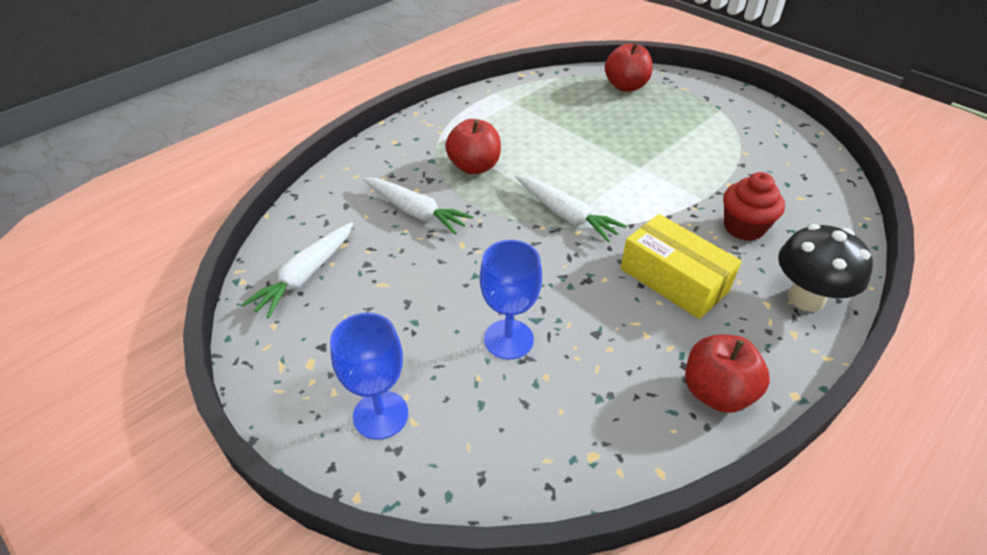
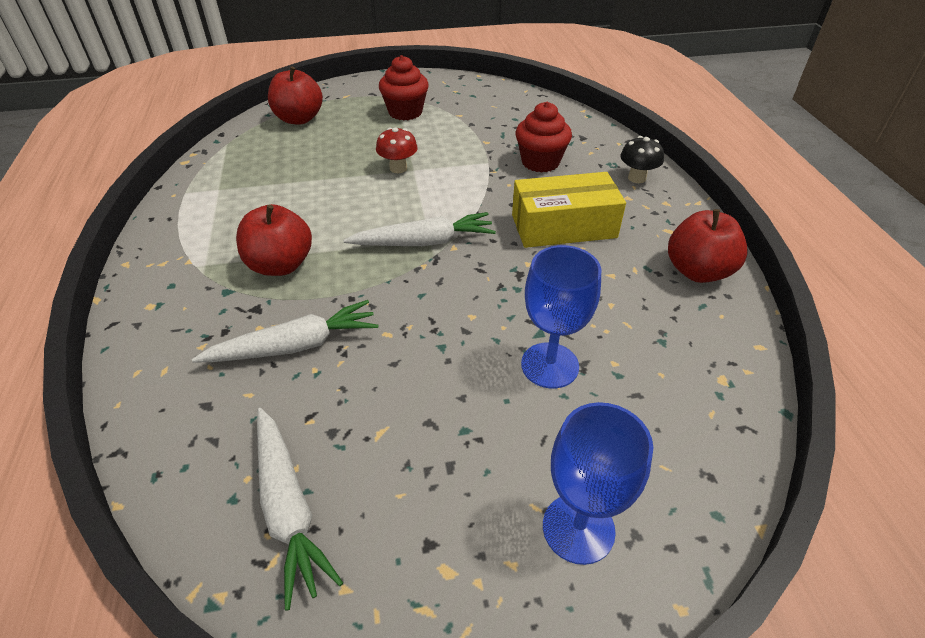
camera: 55 degrees left, 0 degrees up
black mushroom [778,224,873,312] -> black mushroom [620,136,664,183], size x0.58
none -> red mushroom [376,127,418,173]
none -> red cupcake [379,55,429,121]

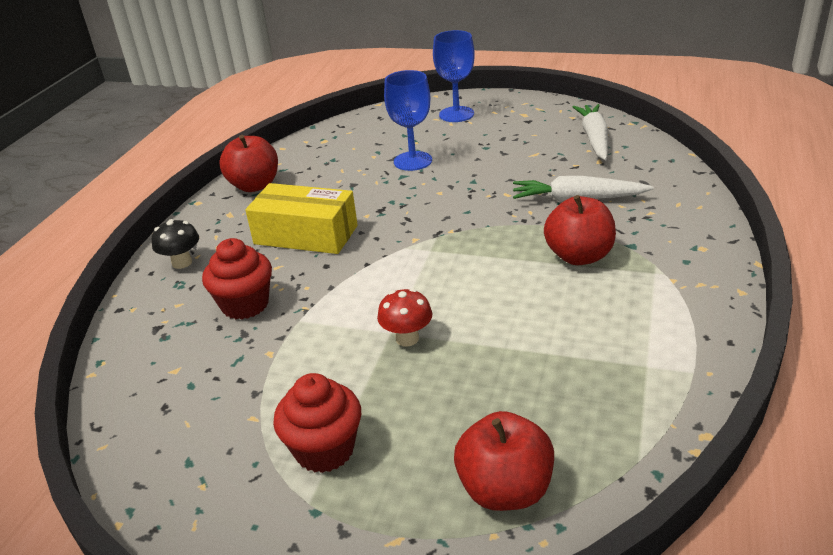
camera: 150 degrees left, 10 degrees down
white carrot [343,212,496,246] -> none

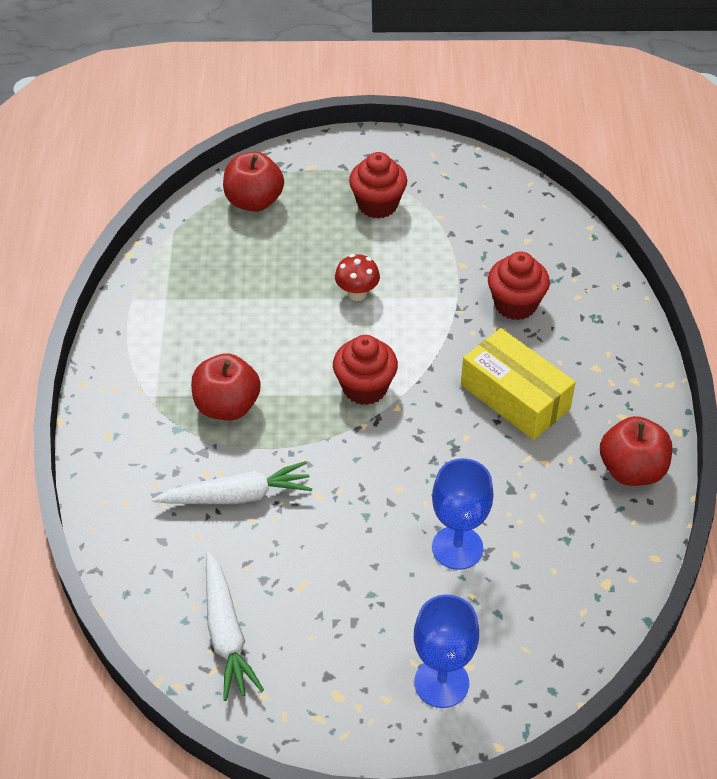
camera: 160 degrees right, 15 degrees up
black mushroom [152,219,199,269] -> none
yellow box [245,183,358,254] -> yellow box turned 45 degrees clockwise [461,328,576,440]
none -> red cupcake [333,335,398,405]

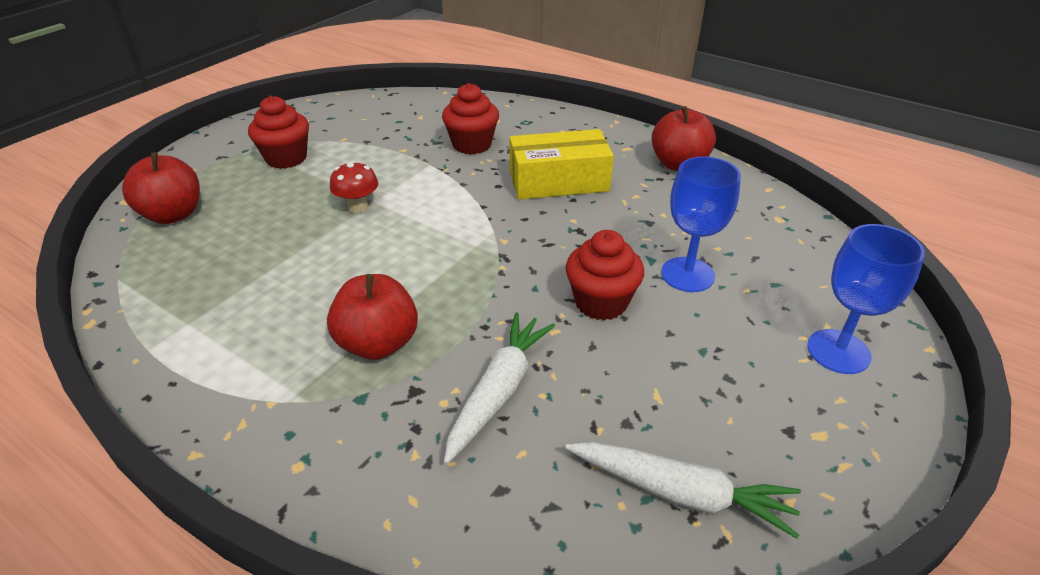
camera: 55 degrees left, 10 degrees down
red cupcake [333,335,398,405] -> red cupcake moved to [565,230,644,320]

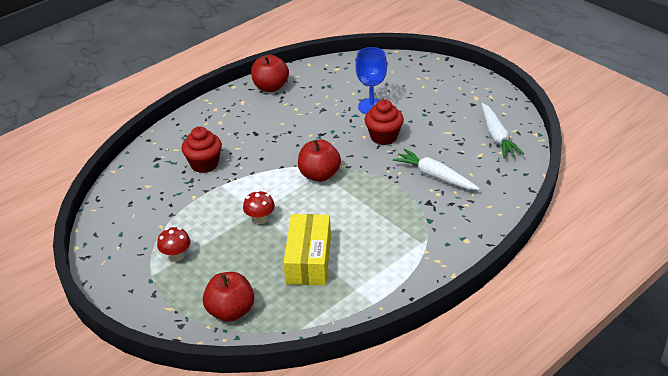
camera: 75 degrees left, 0 degrees up
red cupcake [248,96,309,169] -> red mushroom [157,227,191,261]
red apple [327,274,418,360] -> red apple moved to [298,139,341,182]
yellow box [509,129,614,200] -> yellow box moved to [283,214,331,285]
white carrot [565,442,801,539] -> white carrot turned 135 degrees clockwise [481,103,524,158]
blue goblet [807,224,925,374] -> none

